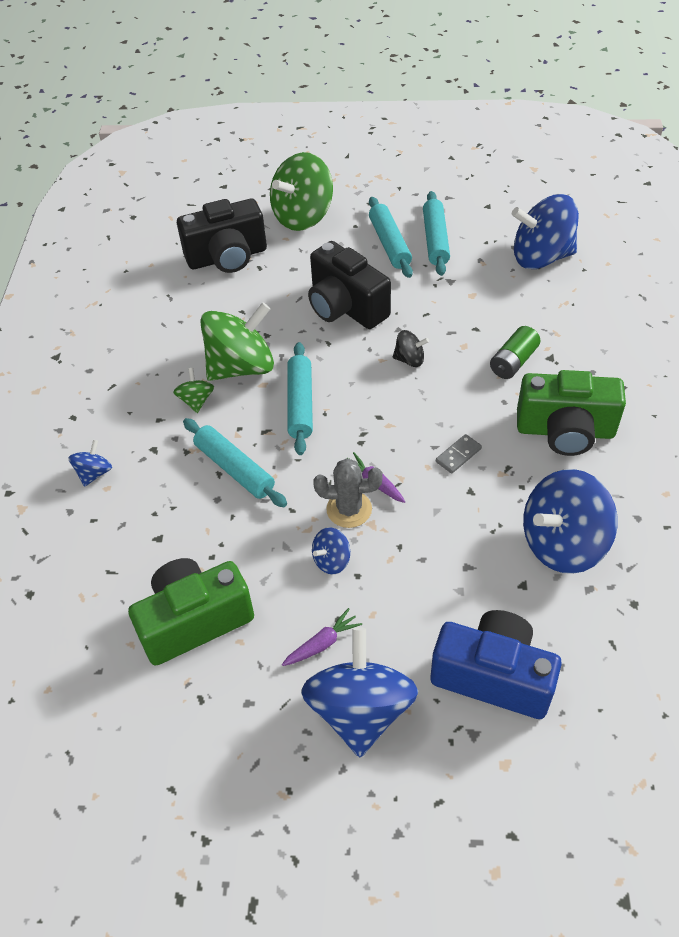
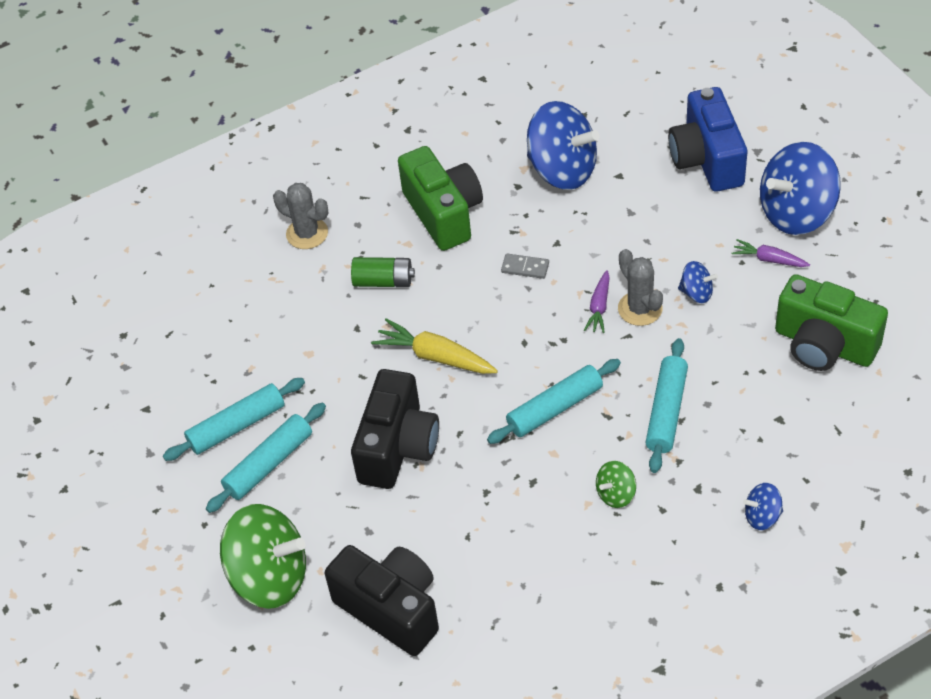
camera: 120 degrees left, 0 degrees up
green spinning top [200,302,274,381] -> none
black spinning top [393,330,429,367] -> yellow carrot [371,318,498,374]
blue spinning top [512,194,579,269] -> none
none -> grey cactus [273,183,328,249]

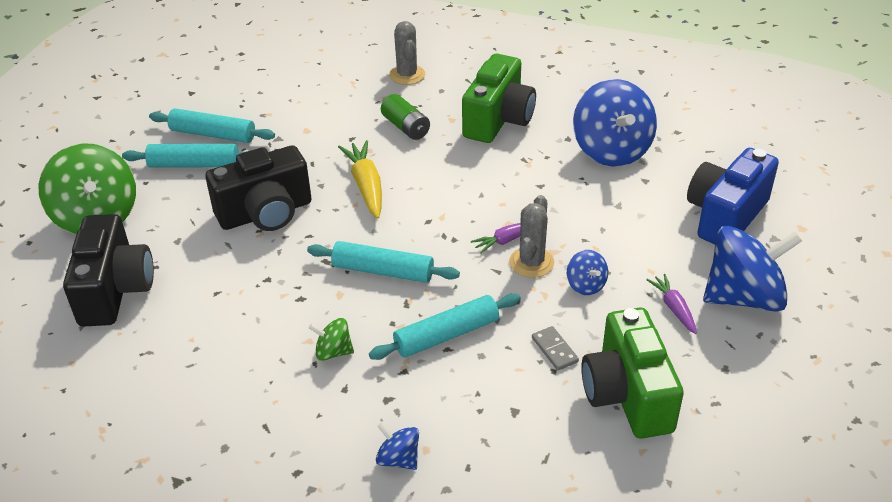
camera: 45 degrees right, 10 degrees down
grey domino [501,253,549,279] -> grey domino moved to [532,326,579,371]
blue spinning top [760,142,841,235] -> blue spinning top turned 150 degrees clockwise [703,226,802,312]

